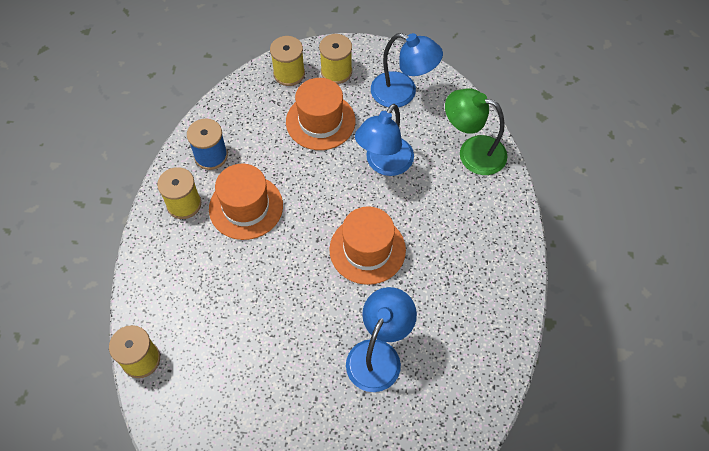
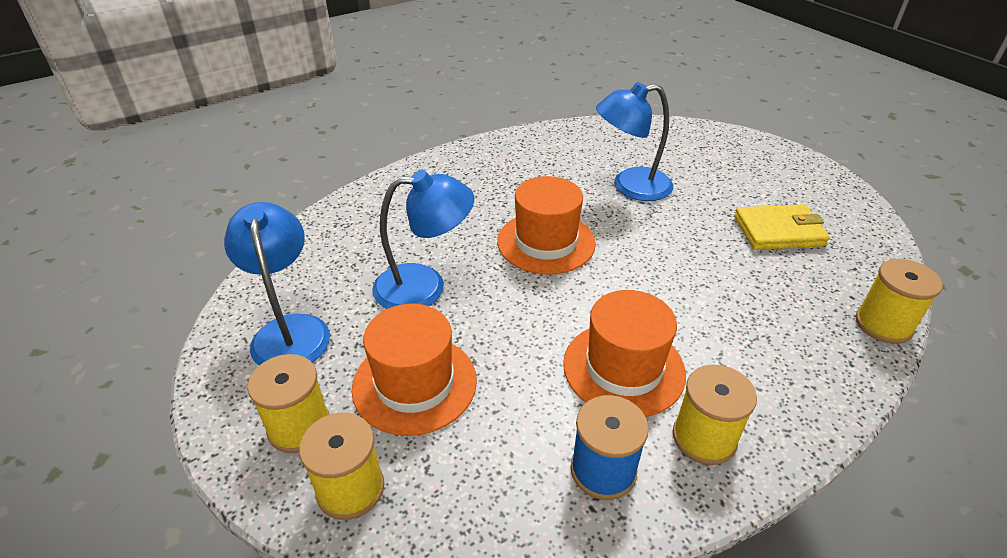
camera: 130 degrees left, 20 degrees down
green lamp [445,88,508,175] -> none
none -> yellow wallet [734,204,830,250]

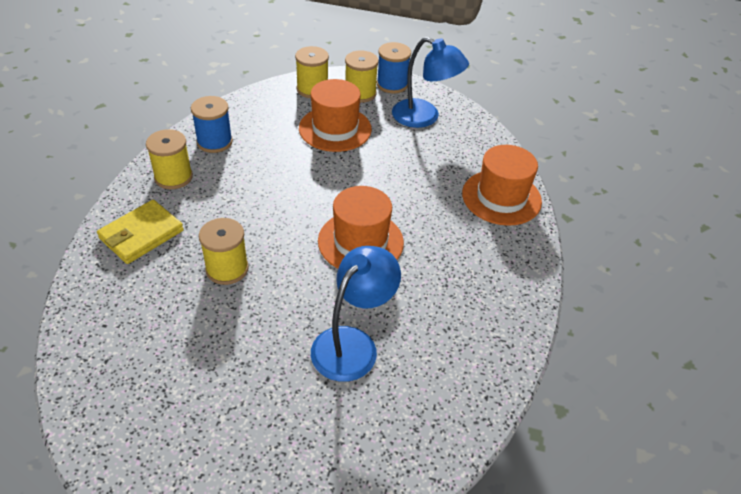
camera: 135 degrees right, 5 degrees up
blue lamp [372,170,474,309] -> none
orange hat [563,290,686,417] -> orange hat moved to [462,145,542,226]
yellow wallet [734,204,830,250] -> yellow wallet moved to [97,200,184,264]
yellow spool [855,259,943,344] -> yellow spool moved to [199,218,249,285]
none -> blue spool [377,42,411,93]

